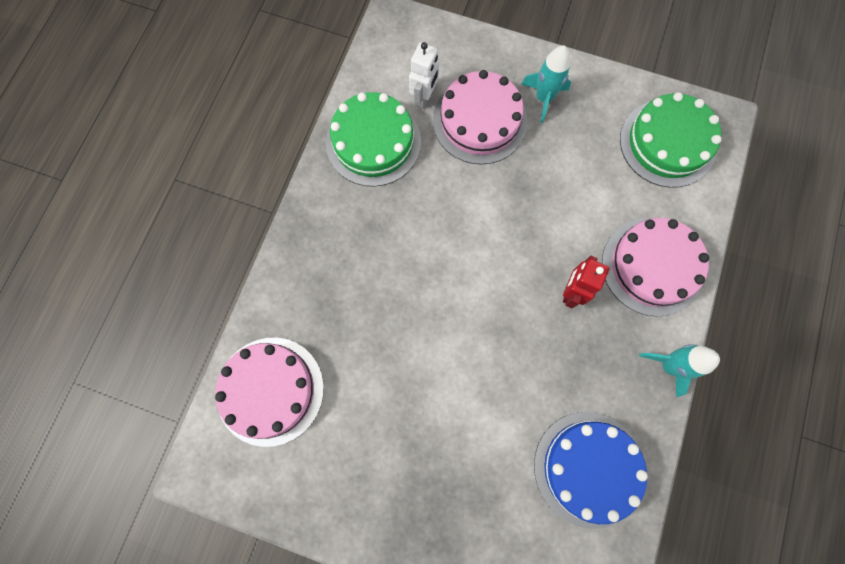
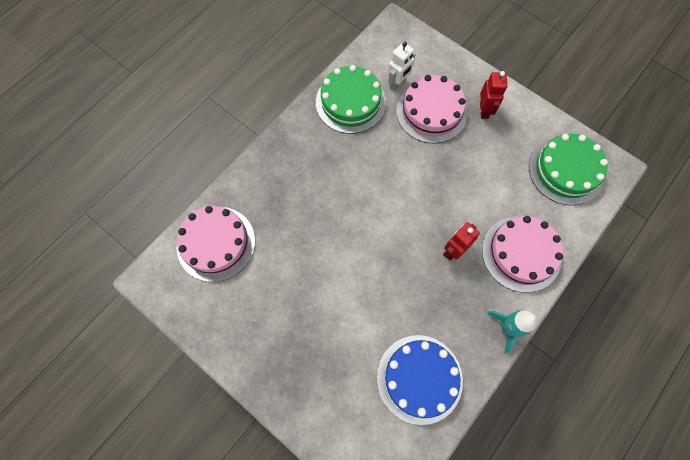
camera: 20 degrees right, 5 degrees down
turquoise rocket [521,45,571,123] -> red robot [480,71,507,119]

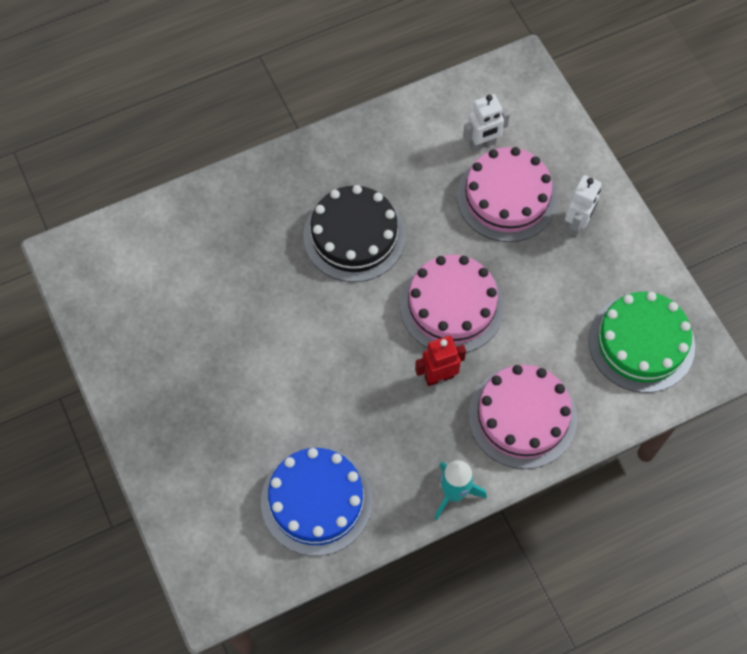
camera: 25 degrees right, 5 degrees down
pink cake [177,206,255,282] -> pink cake moved to [400,255,504,353]
green cake [316,65,386,134] -> none
red robot [480,71,507,119] -> white robot [565,175,602,236]
none -> black cake [303,185,406,282]

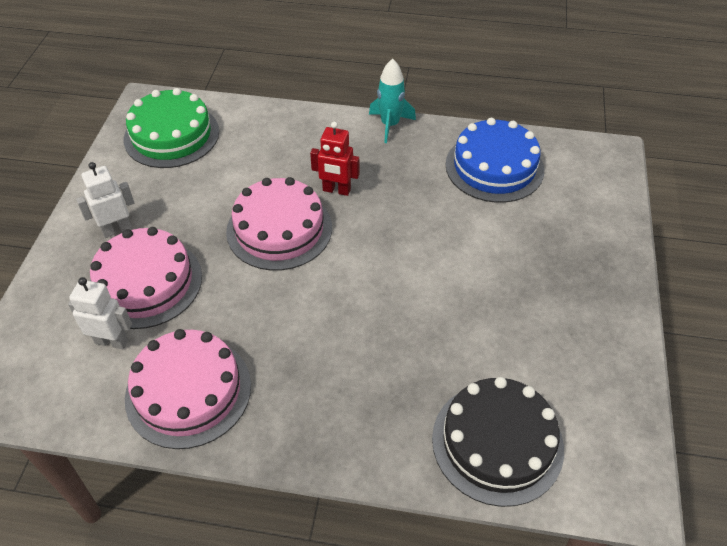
camera: 145 degrees left, 15 degrees down
black cake [303,185,406,282] -> black cake moved to [432,377,564,507]
pink cake [468,365,577,469] -> pink cake moved to [125,329,251,449]

